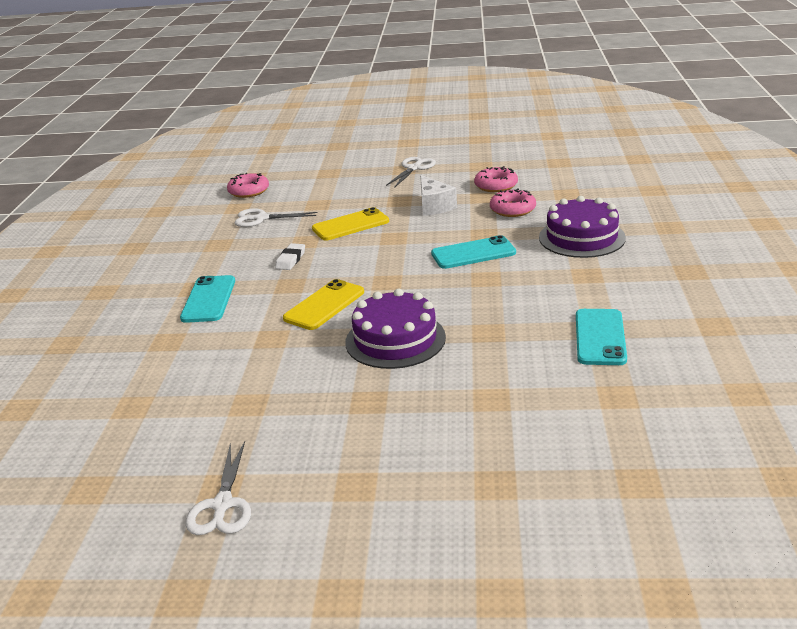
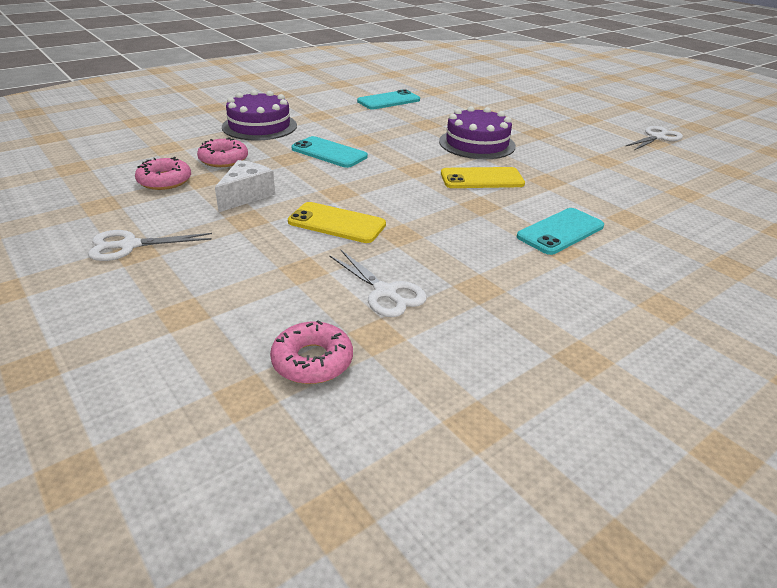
camera: 135 degrees left, 5 degrees up
white eraser [275,243,305,270] -> none

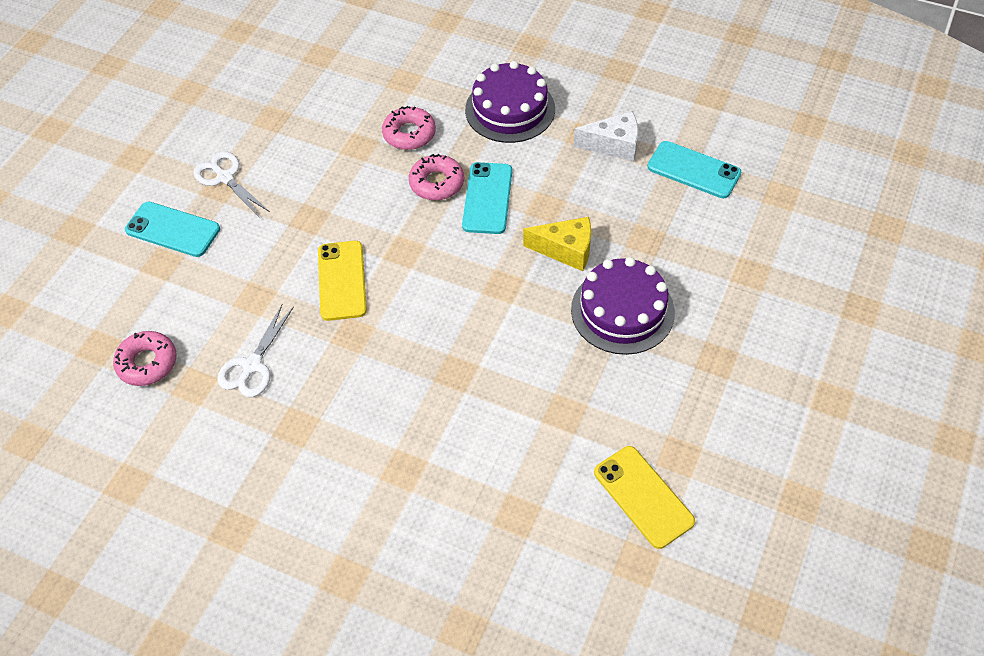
camera: 65 degrees right, 20 degrees up
pink donut [135,157,191,190] -> pink donut moved to [409,154,464,200]
white cheese [215,160,275,212] -> white cheese moved to [574,111,638,162]
yellow phone [441,167,525,188] -> yellow phone moved to [594,446,695,549]
turquoise phone [517,208,604,255] -> turquoise phone moved to [125,202,220,257]
white scissors [625,126,683,150] -> none
none -> yellow cheese [523,217,591,271]

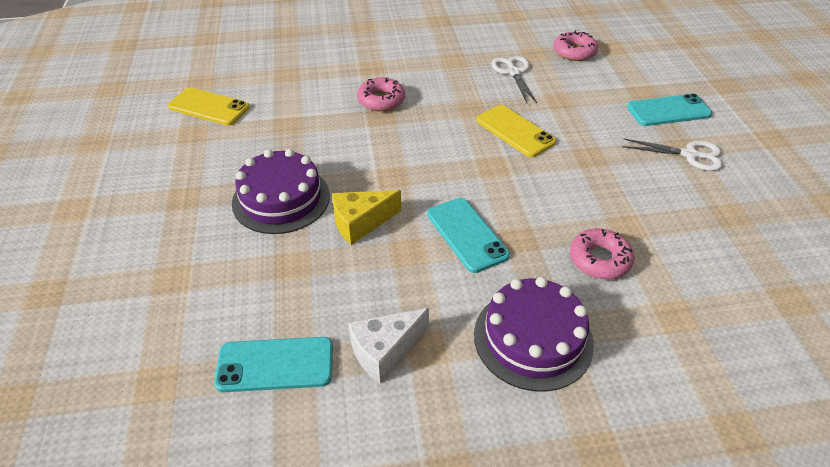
camera: 145 degrees right, 10 degrees down
pink donut [409,154,464,200] -> pink donut moved to [357,77,405,111]

